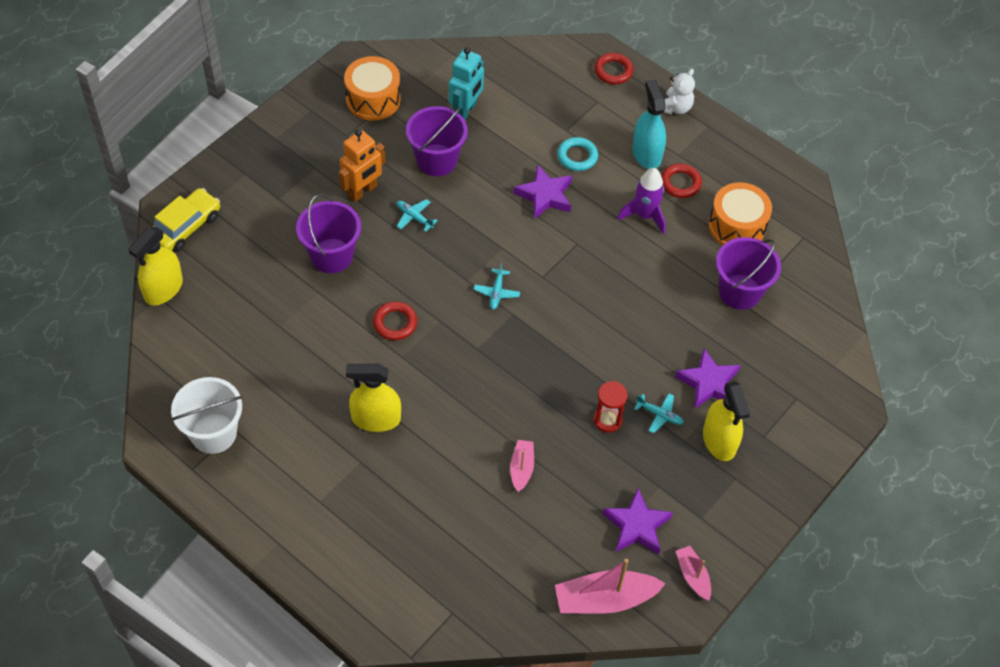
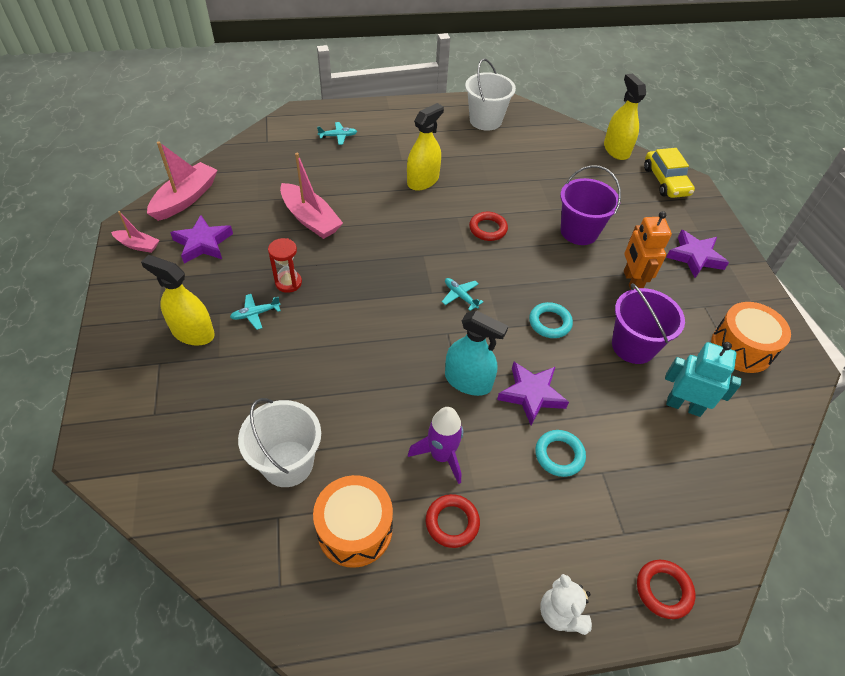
camera: 130 degrees right, 5 degrees down
turquoise plane [397,199,438,232] -> turquoise plane moved to [317,122,357,145]
turquoise robot [449,47,484,120] -> turquoise robot turned 135 degrees clockwise [665,342,742,417]
pink boat [510,440,534,492] -> pink boat [280,153,343,239], size x1.80
turquoise spray bottle [632,79,666,169] -> turquoise spray bottle moved to [445,310,508,396]
purple star [675,349,740,409] -> purple star moved to [666,230,729,278]
purple bucket [716,237,781,310] -> white bucket [238,398,321,487]
none -> turquoise ring [529,302,573,338]

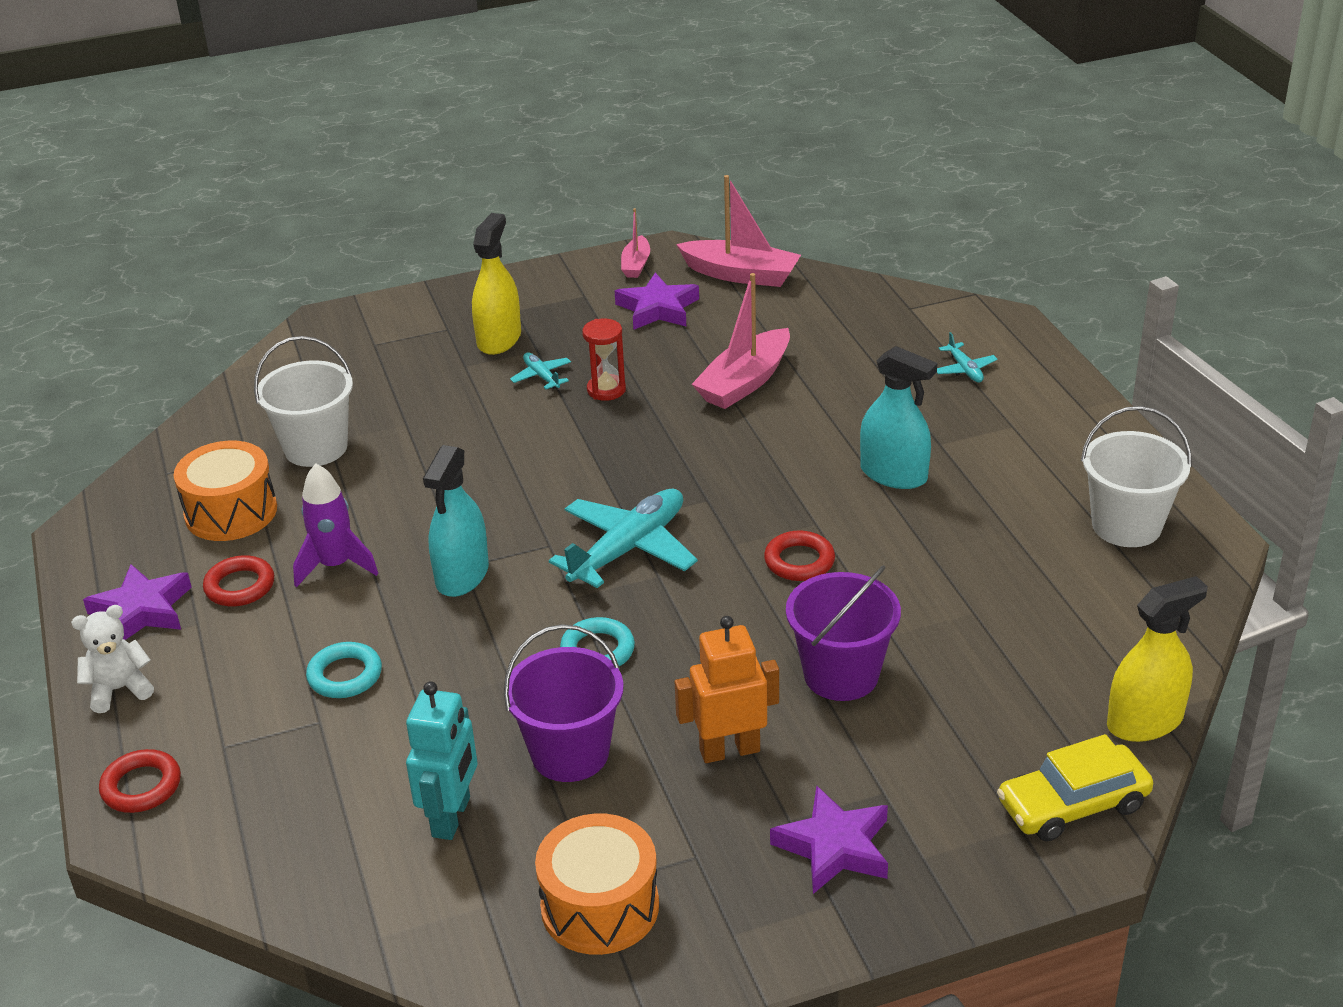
camera: 85 degrees right, 15 degrees down
yellow spray bottle [407,103,444,190] -> turquoise spray bottle [860,346,937,489]
turquoise plane [442,278,483,311] -> turquoise plane [549,489,698,588], size x2.14
purple star [497,362,569,425] -> purple star moved to [83,564,192,640]

